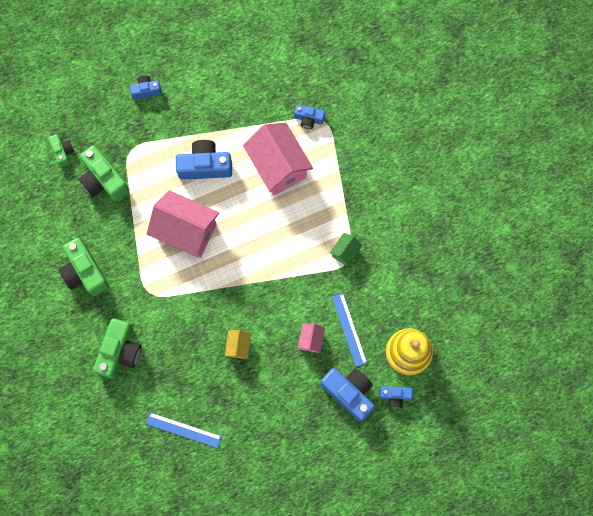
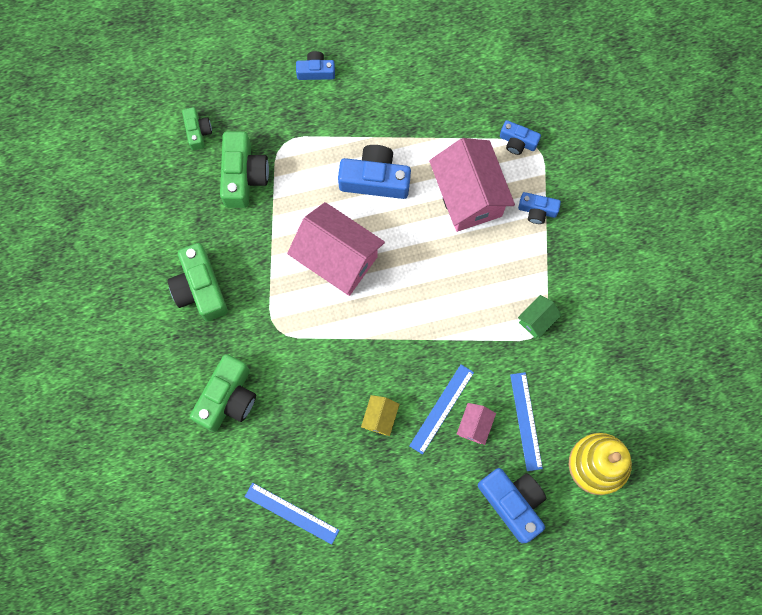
camera: 10 degrees right, 0 degrees up
green camera [79,145,129,201] -> green camera turned 150 degrees counterclockwise [220,131,269,208]
blue camera [380,386,413,408] -> blue camera moved to [518,192,561,224]
none -> blue ruler [409,364,474,455]

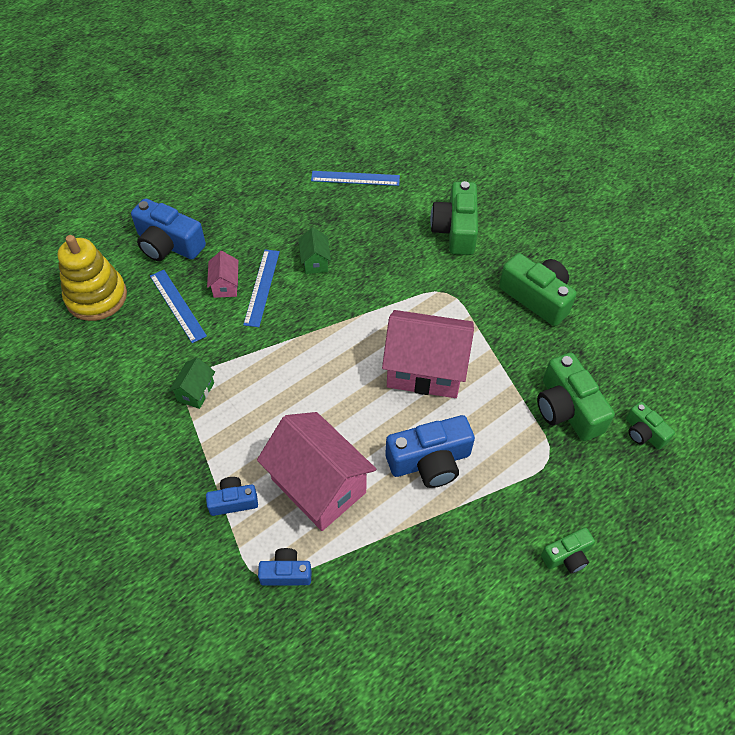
camera: 155 degrees right, 20 degrees down
blue camera [296,51,335,80] -> green camera [541,528,595,574]
yellow house [361,395,400,436] -> green house [299,228,331,274]

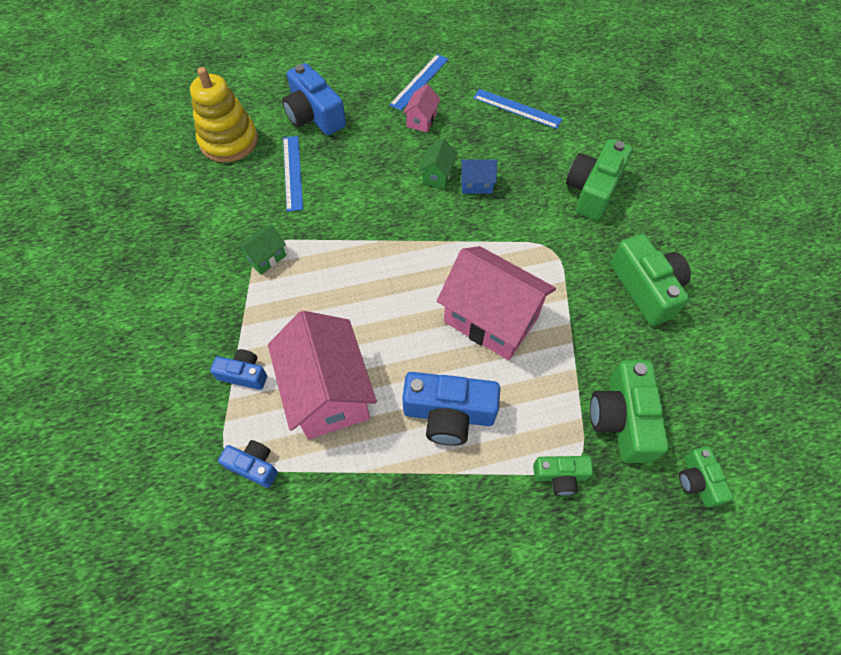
camera: 25 degrees right, 5 degrees up
pink house [207,251,238,298] -> pink house moved to [403,84,441,133]
blue ruler [243,249,280,327] -> blue ruler moved to [389,54,449,111]
green camera [541,528,595,574] -> green camera moved to [533,456,593,496]
none -> blue house [460,159,497,194]

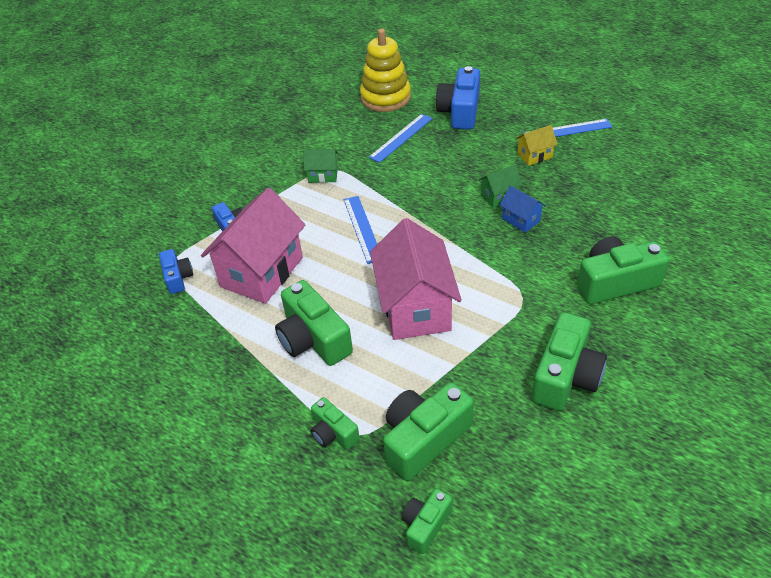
camera: 50 degrees right, 15 degrees down
blue camera [402,372,500,445] -> green camera [275,280,353,366]
pink house [403,84,441,133] -> yellow house [516,125,558,166]
blue ruler [473,89,562,129] -> blue ruler moved to [344,196,377,264]

